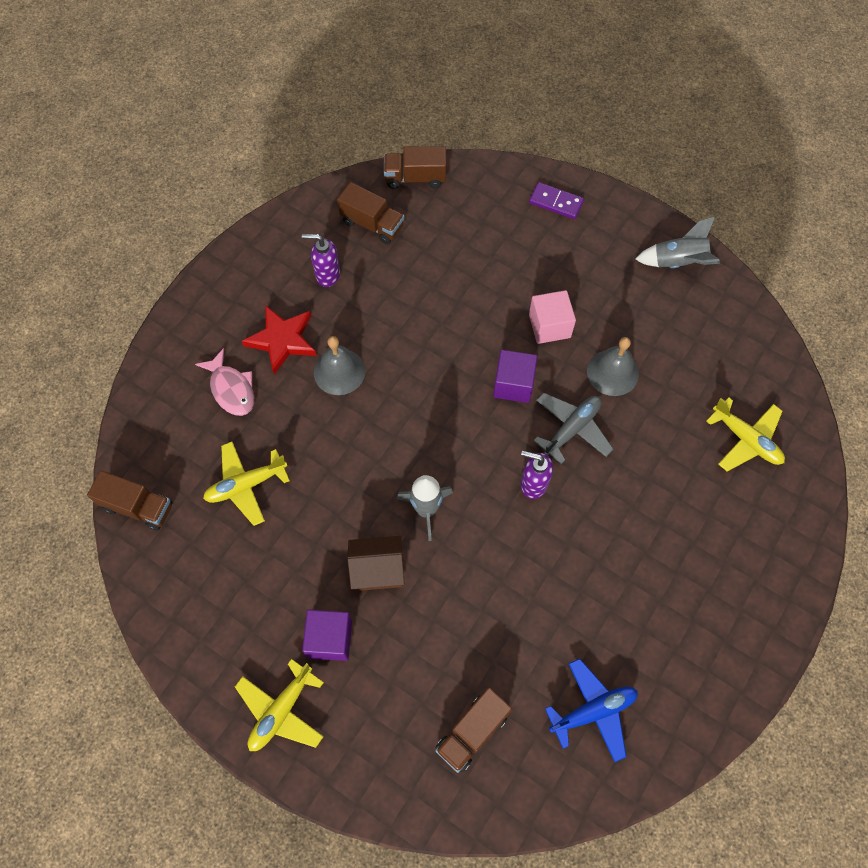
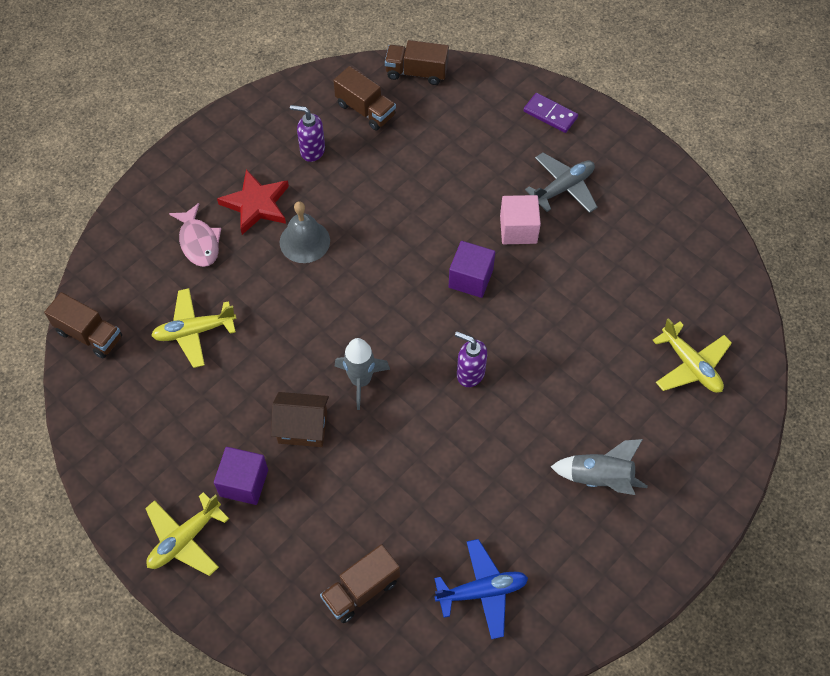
camera: 10 degrees right, 5 degrees down
grey plane [533,392,613,464] -> grey plane moved to [525,152,598,213]
grey bell [587,337,639,396] -> none
grey rocket [636,217,720,268] -> grey rocket moved to [551,439,648,495]

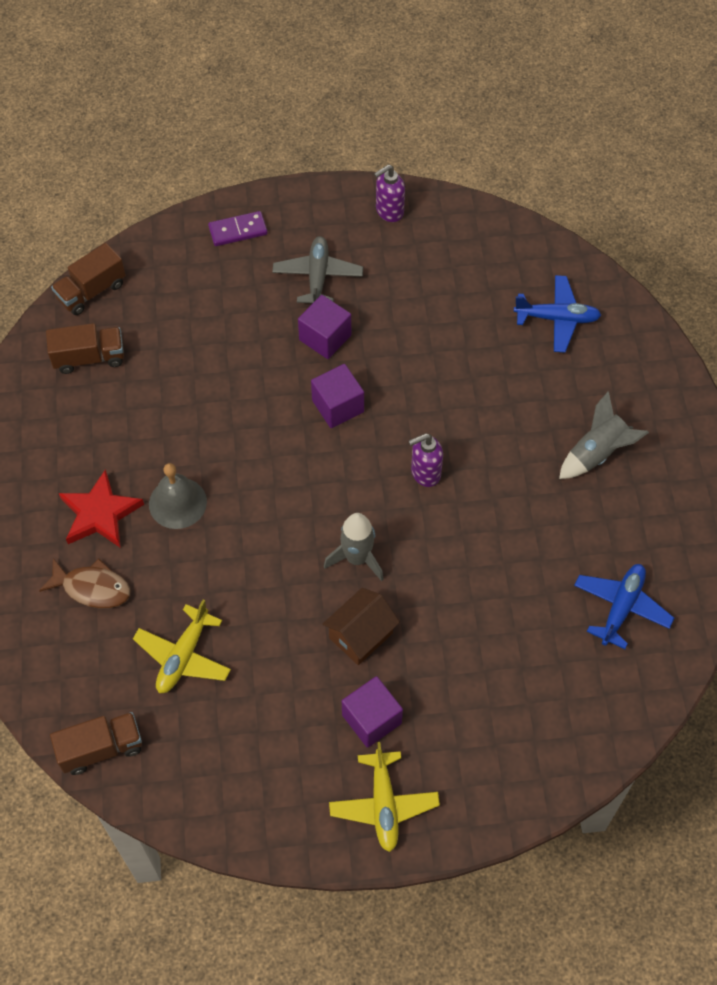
camera: 50 degrees left, 0 degrees up
pink fish [169,203,221,267] -> brown fish [39,558,130,608]
purple soap dispenser [290,105,325,162] -> purple soap dispenser moved to [374,164,405,222]
brown truck [320,544,400,623] -> none
pink cube [500,195,541,244] -> purple cube [298,295,351,359]
yellow plane [652,318,732,393] -> blue plane [514,275,601,353]

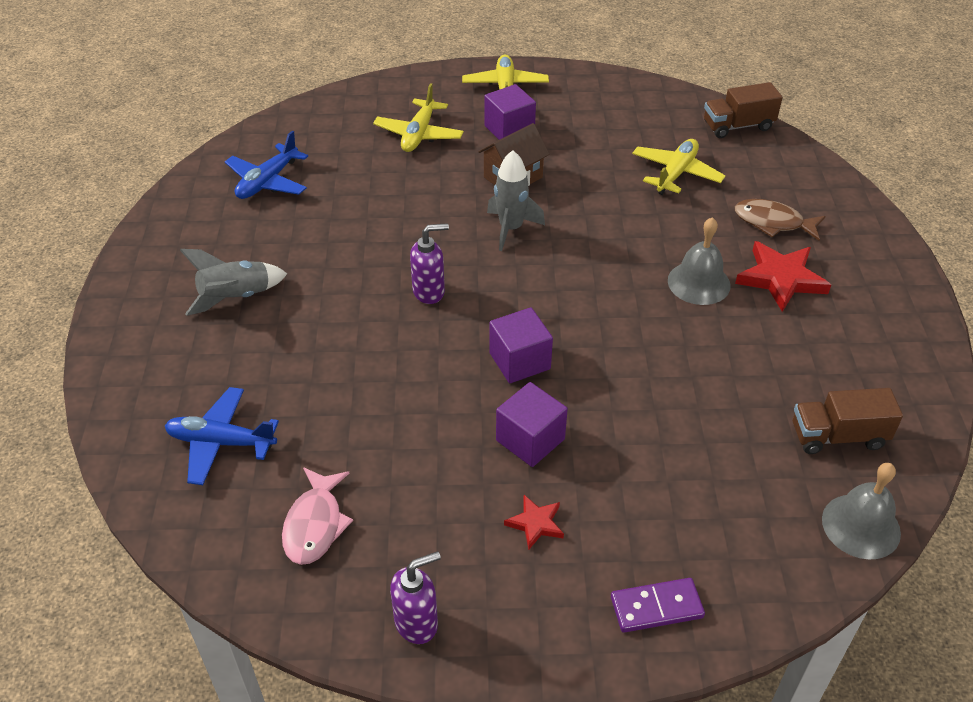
camera: 175 degrees left, 15 degrees down
brown truck [51,243,126,315] -> grey bell [822,463,901,560]
grey plane [272,236,363,304] -> red star [504,495,564,550]
none -> pink fish [282,467,353,565]
none -> yellow plane [373,83,464,152]

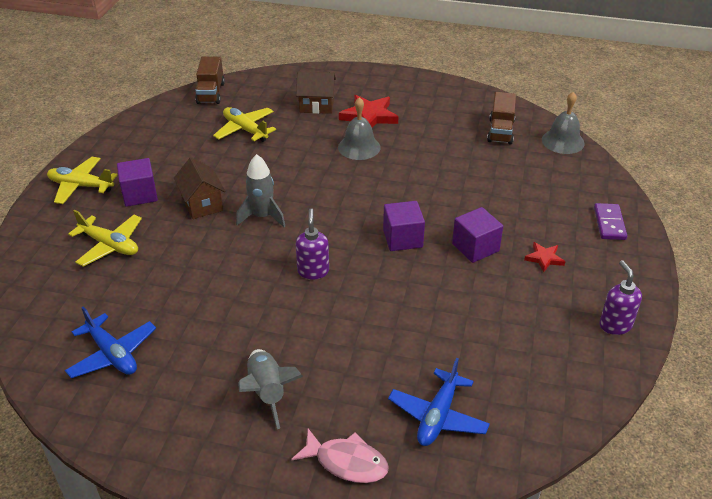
camera: 75 degrees left, 5 degrees down
pink fish [282,467,353,565] -> pink fish moved to [291,429,389,483]
brown fish [735,199,826,241] -> brown house [296,72,336,114]

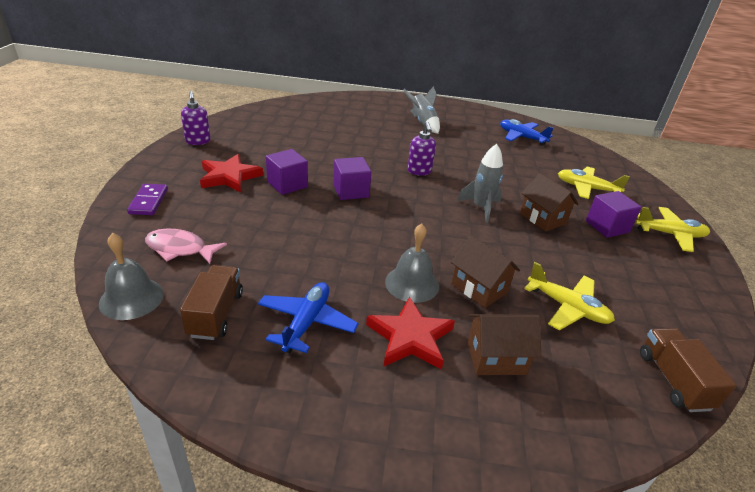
camera: 170 degrees right, 5 degrees down
pink fish [291,429,389,483] -> pink fish moved to [145,228,227,264]
blue plane [388,358,490,446] -> blue plane moved to [258,282,359,353]
red star [524,242,565,272] -> red star [200,154,263,193], size x1.84
none -> brown house [451,235,520,308]

